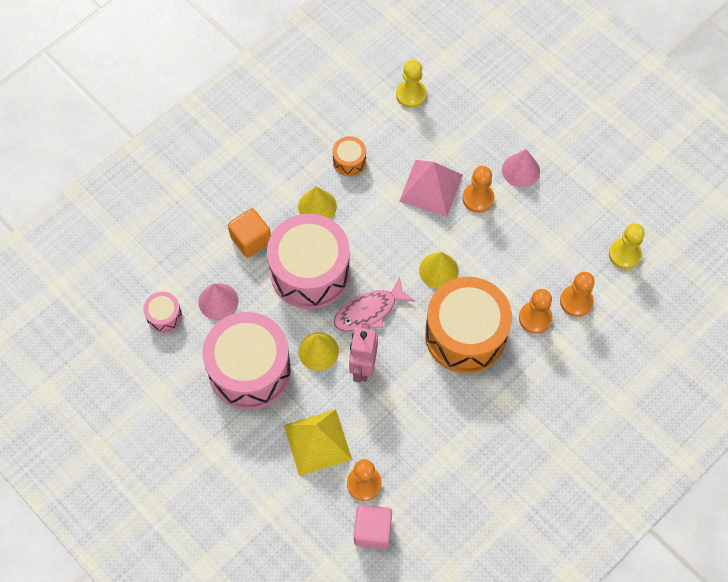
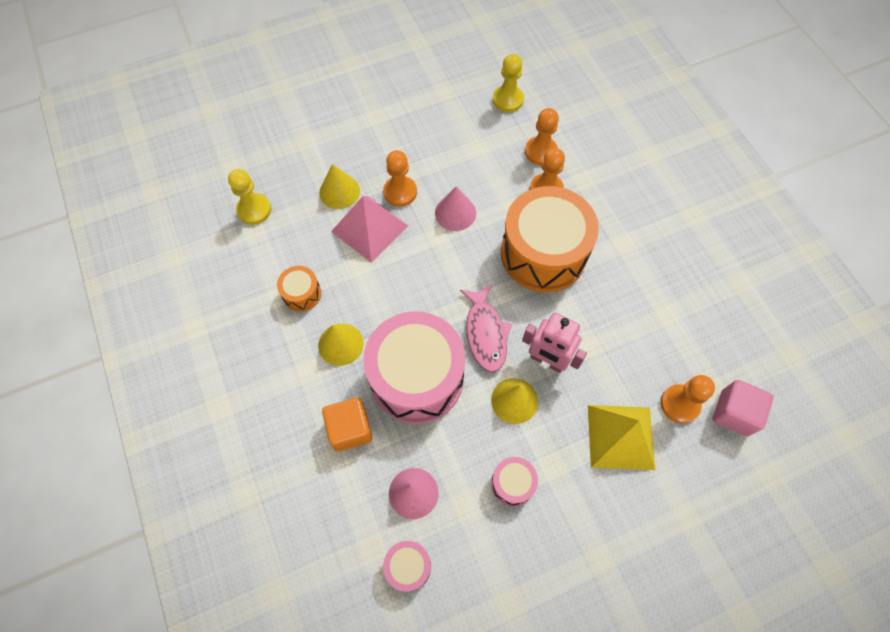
camera: 70 degrees left, 0 degrees up
pink drum [203,312,291,410] -> pink drum [491,457,538,506], size x0.43
yellow cone [419,252,459,289] -> yellow cone moved to [319,164,360,209]
pink cone [502,149,540,188] -> pink cone moved to [435,186,476,231]

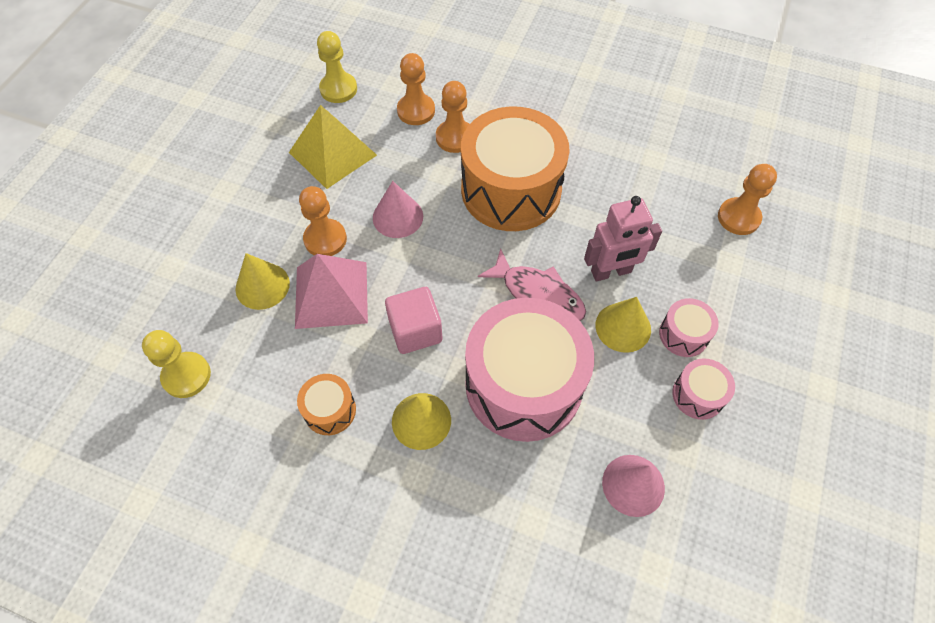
camera: 45 degrees left, 5 degrees down
orange cube [322,398,373,452] -> none
pink drum [383,541,431,592] -> pink drum moved to [659,298,719,357]
yellow pyramid [588,405,655,470] -> yellow pyramid moved to [289,105,377,189]
pink cube [713,380,774,437] -> pink cube moved to [385,287,442,354]

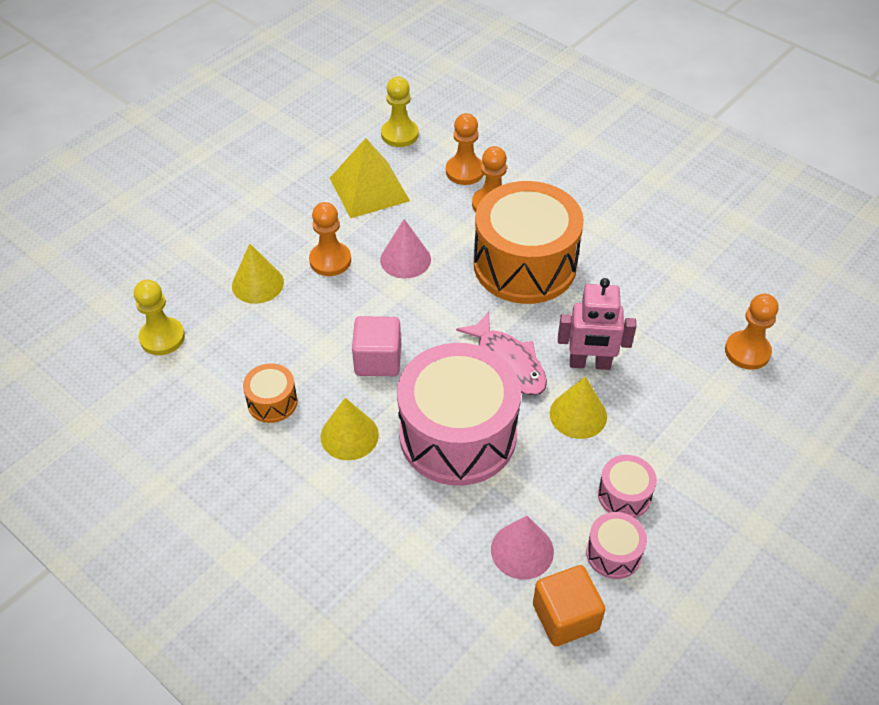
camera: 20 degrees right, 10 degrees down
pink pyramid [295,254,368,329] -> none
pink drum [659,298,719,357] -> pink drum moved to [586,512,647,579]
none -> orange cube [533,565,605,646]

